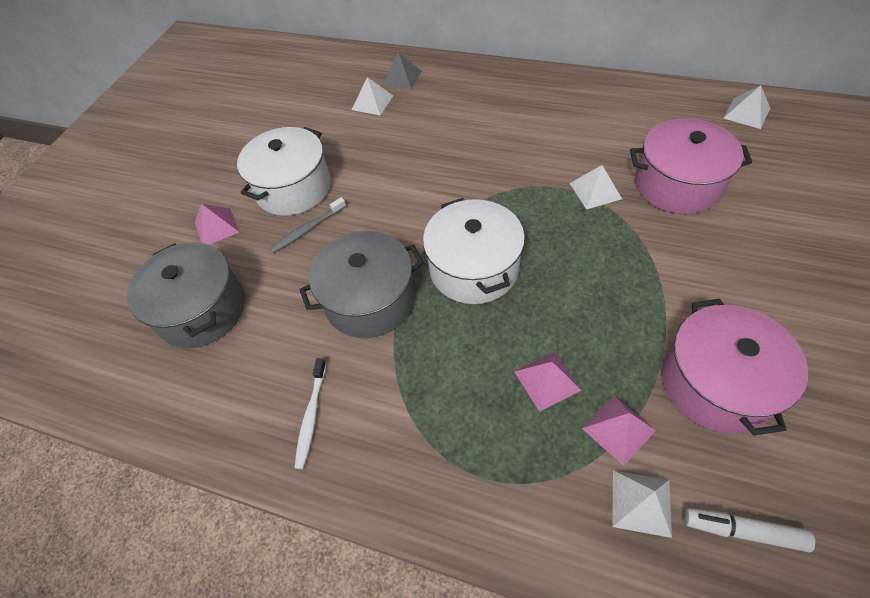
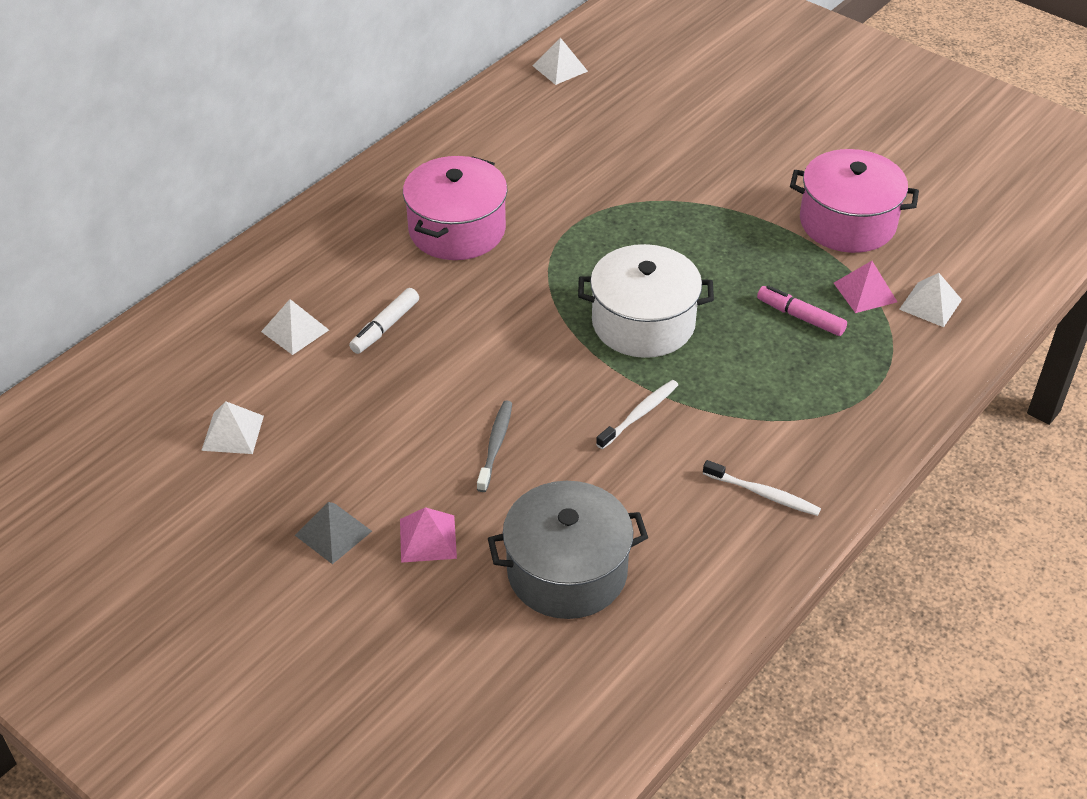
camera: 75 degrees left, 10 degrees down
white pot [237,127,331,216] -> none
grey toothbrush [270,197,346,253] -> grey toothbrush turned 150 degrees counterclockwise [477,400,512,492]
grey pot [299,231,424,338] -> white toothbrush [596,380,678,449]
grey pyramid [383,53,422,90] -> grey pyramid moved to [295,502,372,564]
pink pyramid [514,352,581,412] -> pink marker [757,285,847,336]
white pyramid [570,165,622,210] -> white pyramid moved to [201,401,264,454]
pink pot [630,118,752,214] -> pink pot moved to [403,156,507,260]
white marker [684,508,815,552] -> white marker moved to [349,288,419,354]

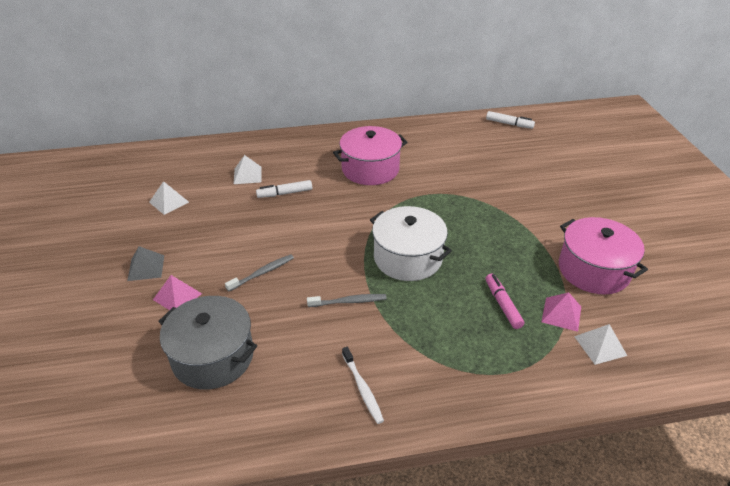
camera: 40 degrees right, 5 degrees down
white pyramid [533,38,588,85] -> white marker [486,111,535,129]
white toothbrush [596,380,678,449] -> grey toothbrush [307,294,387,307]

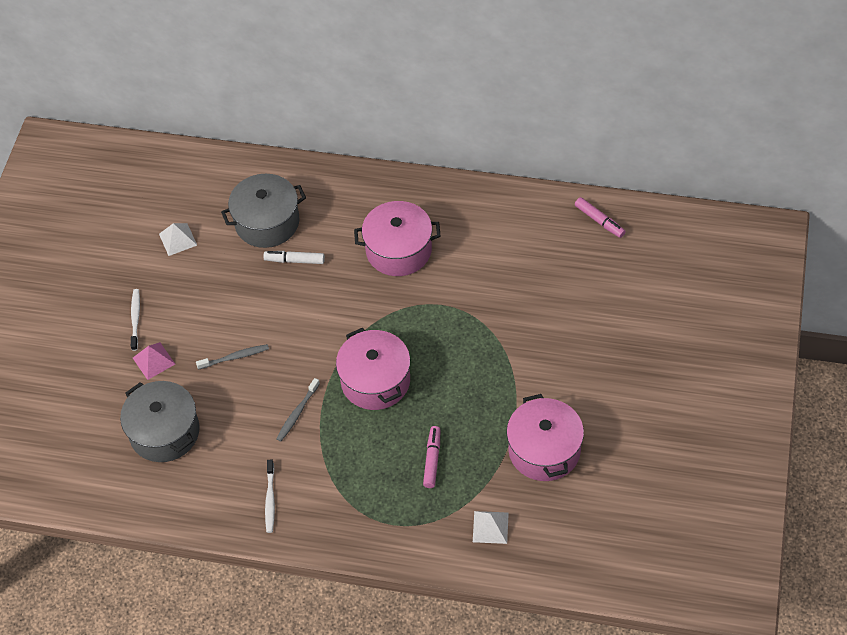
camera: 25 degrees right, 15 degrees up
grey pyramid [127,246,164,281] -> white toothbrush [131,289,140,351]
white pyramid [234,155,262,184] -> grey pot [221,174,306,248]
grey toothbrush [307,294,387,307] -> grey toothbrush turned 105 degrees clockwise [276,378,320,442]
white pot [370,206,452,281] -> pink pot [336,328,410,410]
white marker [486,111,535,129] -> pink marker [575,197,625,238]
pink pyramid [542,292,581,332] -> none

